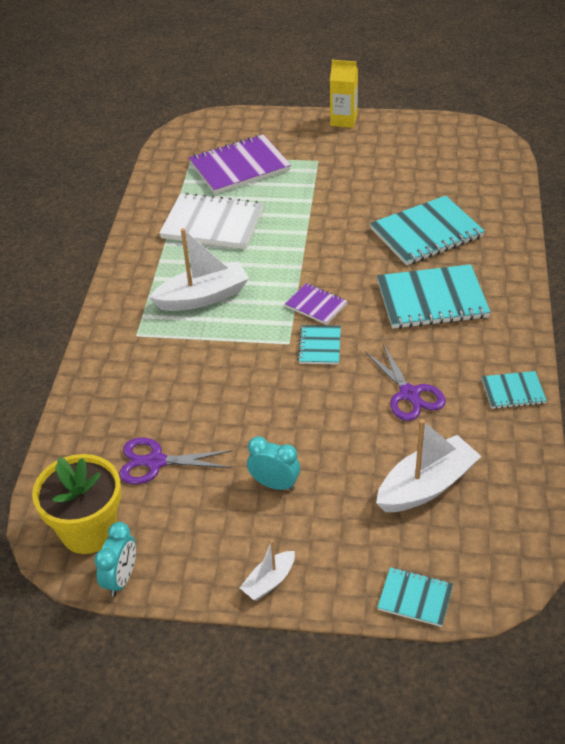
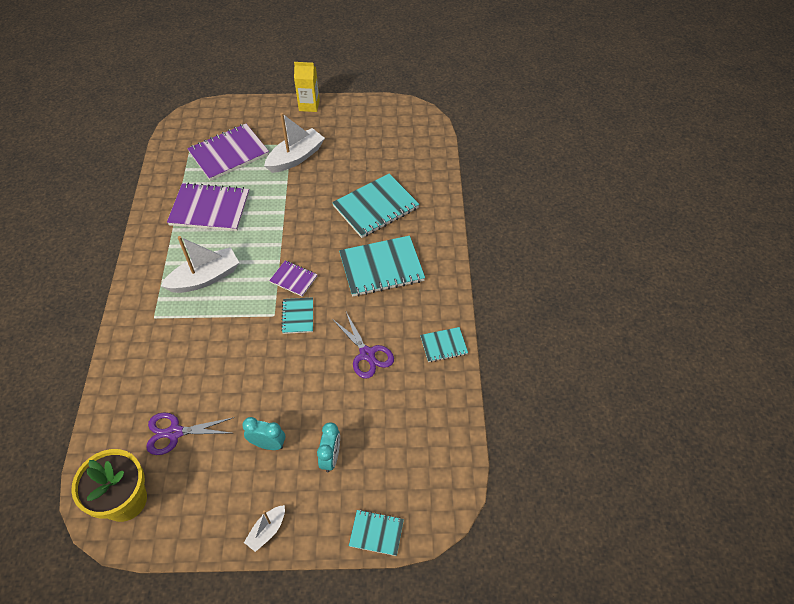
camera: 10 degrees left, 10 degrees up
turquoise clock [94,522,136,597] -> turquoise clock moved to [317,422,340,472]
white notebook [159,193,264,249] -> purple notebook [167,183,249,231]
white boat [376,419,481,512] -> white boat moved to [264,113,325,173]

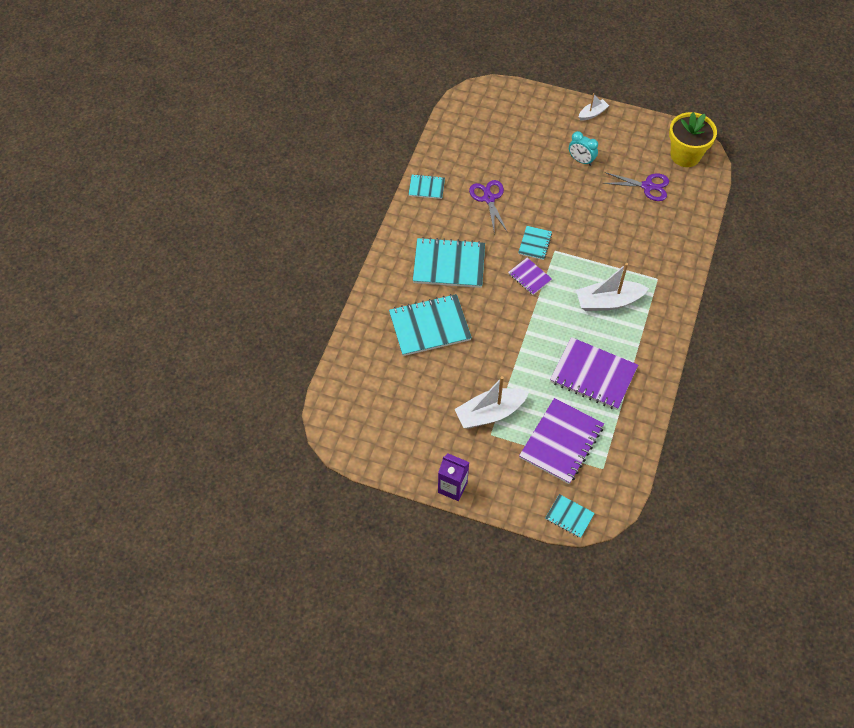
camera: 160 degrees left, 5 degrees up
purple notebook [187,124,269,181] -> purple notebook turned 45 degrees counterclockwise [519,398,604,484]
yellow carton [294,62,320,112] -> purple carton [438,454,469,501]
turquoise clock [317,422,340,472] -> none
turquoise notebook [349,510,404,556] -> turquoise notebook moved to [545,494,595,538]

